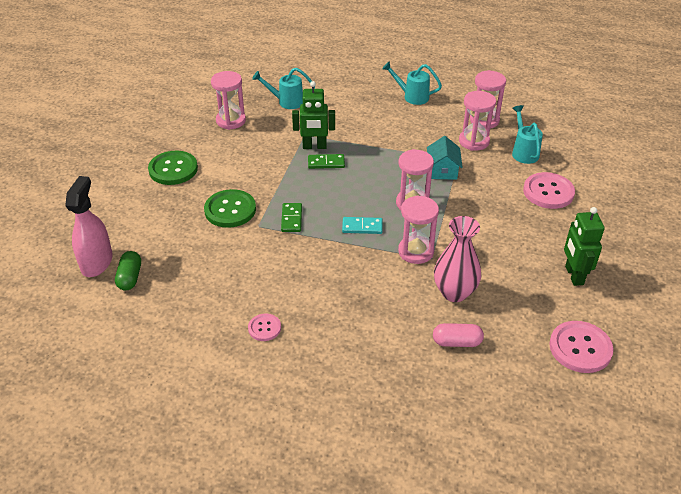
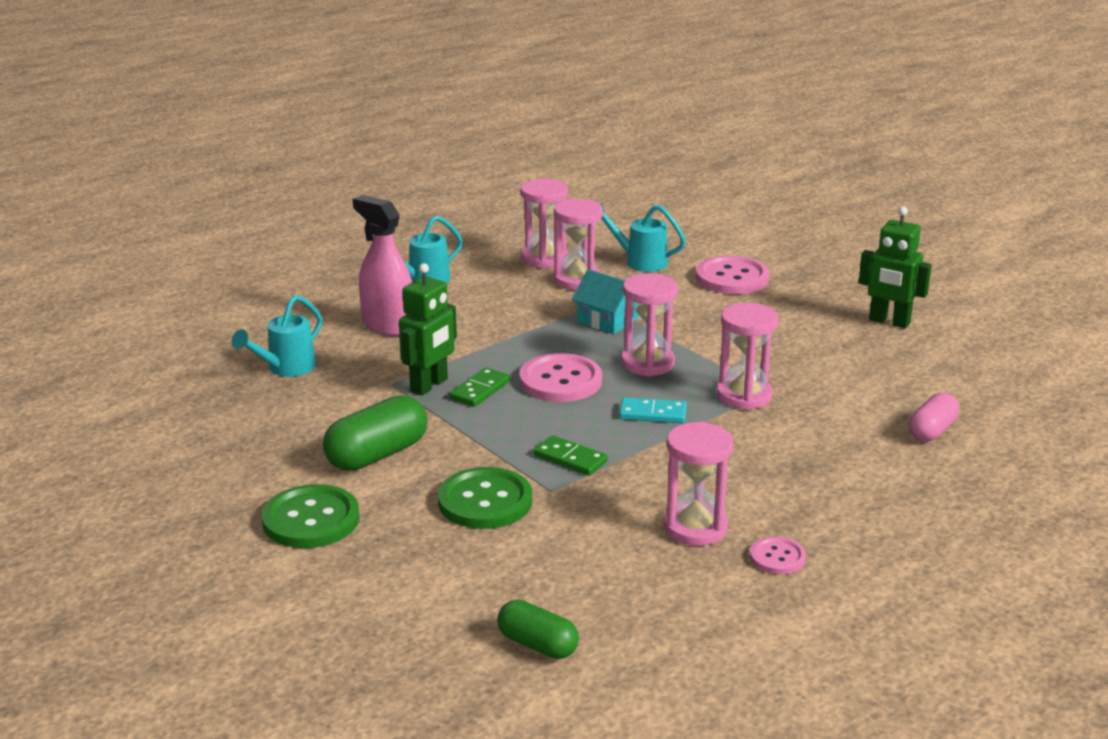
camera: 55 degrees left, 15 degrees down
pink spray bottle [65,176,113,277] -> pink spray bottle moved to [353,195,412,336]
pink hourglass [211,71,246,130] -> pink hourglass moved to [663,422,733,546]
turquoise domino [342,217,383,234] -> turquoise domino turned 60 degrees clockwise [619,397,687,423]
pink vase [434,216,481,302] -> none
pink button [549,321,613,373] -> pink button moved to [520,353,602,402]
none -> green capsule [323,395,428,471]

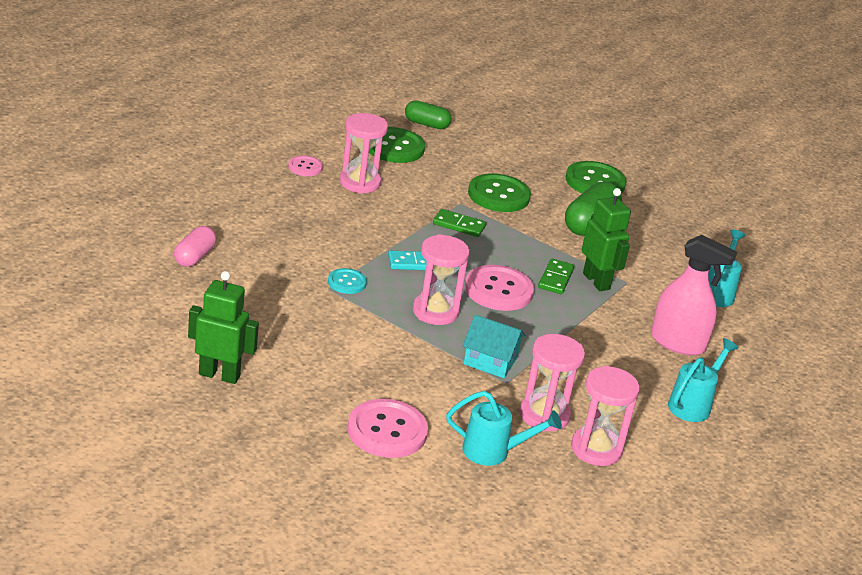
camera: 160 degrees right, 5 degrees up
green robot [399,263,457,396] -> green robot turned 135 degrees clockwise [582,188,631,291]
pink hourglass [717,303,778,410] -> turquoise button [328,268,367,294]
none -> green button [369,127,425,163]

